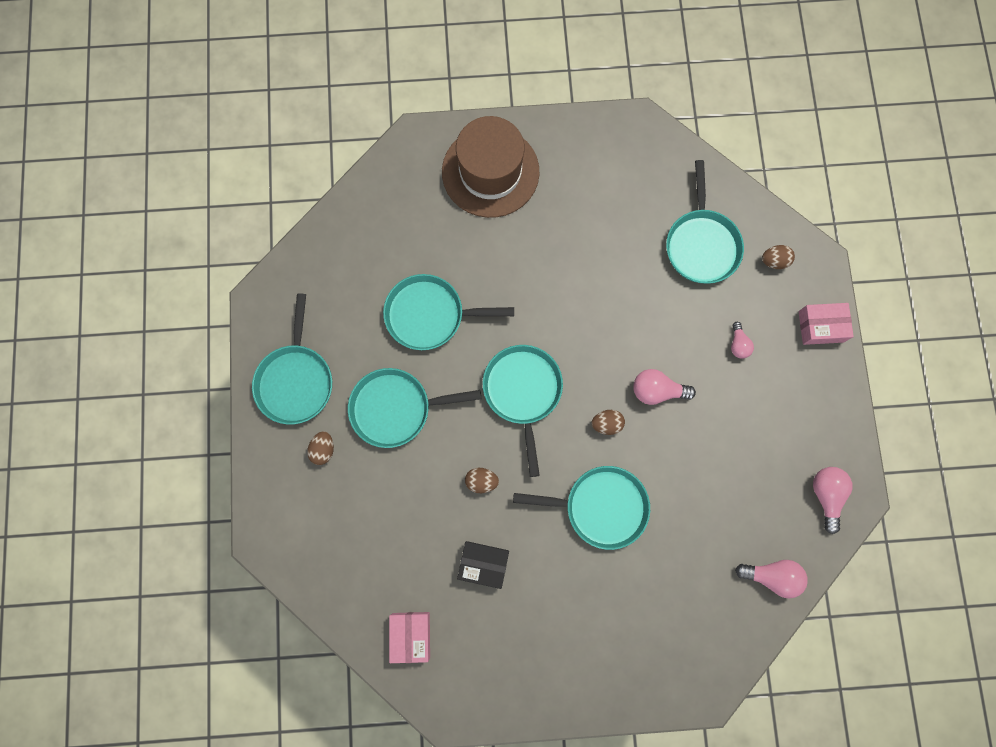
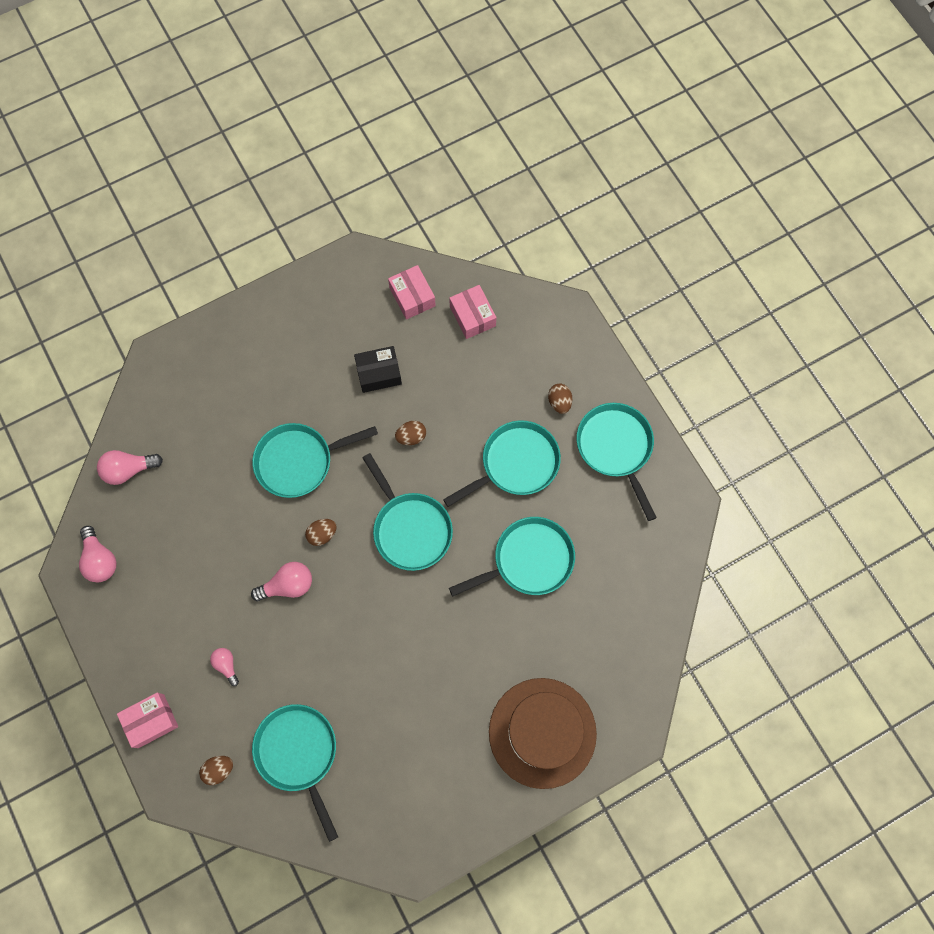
camera: 155 degrees right, 5 degrees down
none -> pink box [449,285,496,339]

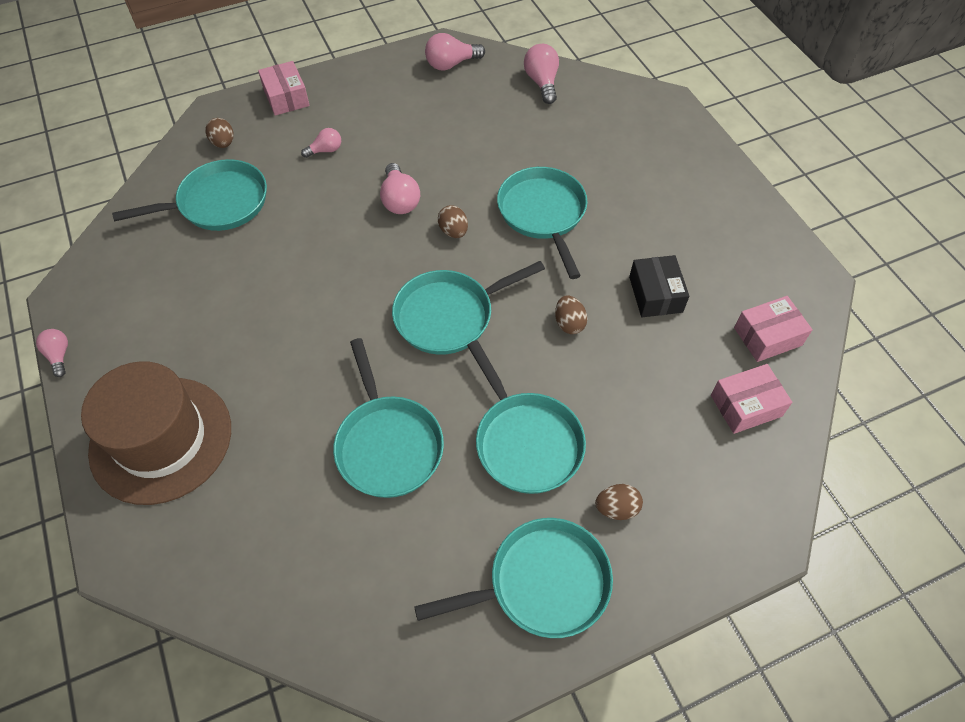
camera: 95 degrees right, 15 degrees down
none -> pink light bulb [36,329,68,377]

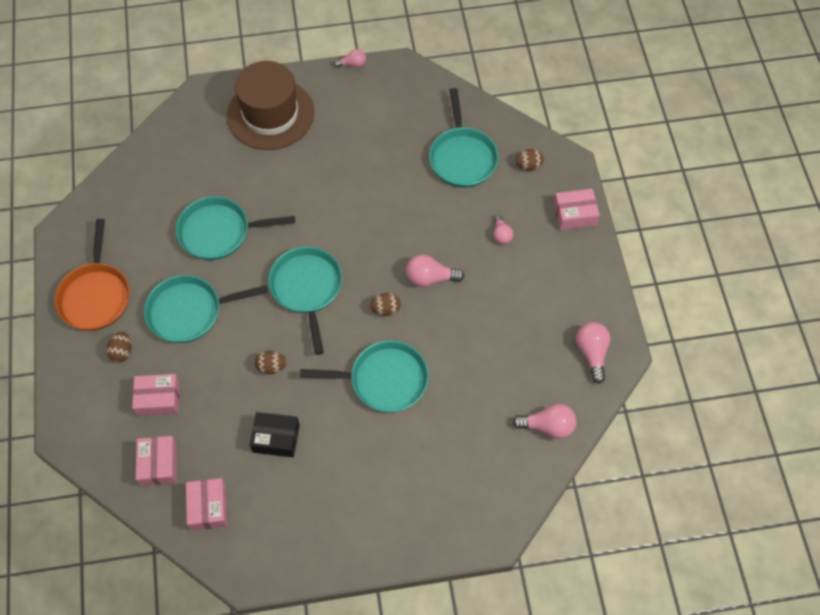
camera: 105 degrees right, 5 degrees up
turquoise pan [414,518,613,638] -> orange pan [55,219,130,331]
none -> pink box [132,374,180,416]

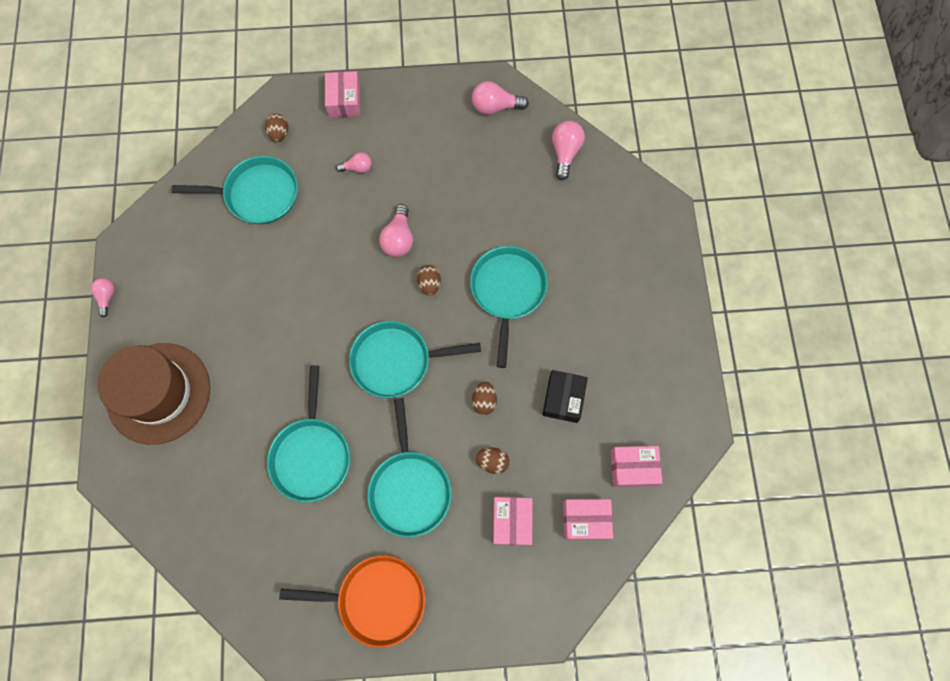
camera: 85 degrees left, 10 degrees up
brown egg [107,332,131,363] -> brown egg moved to [476,448,510,474]

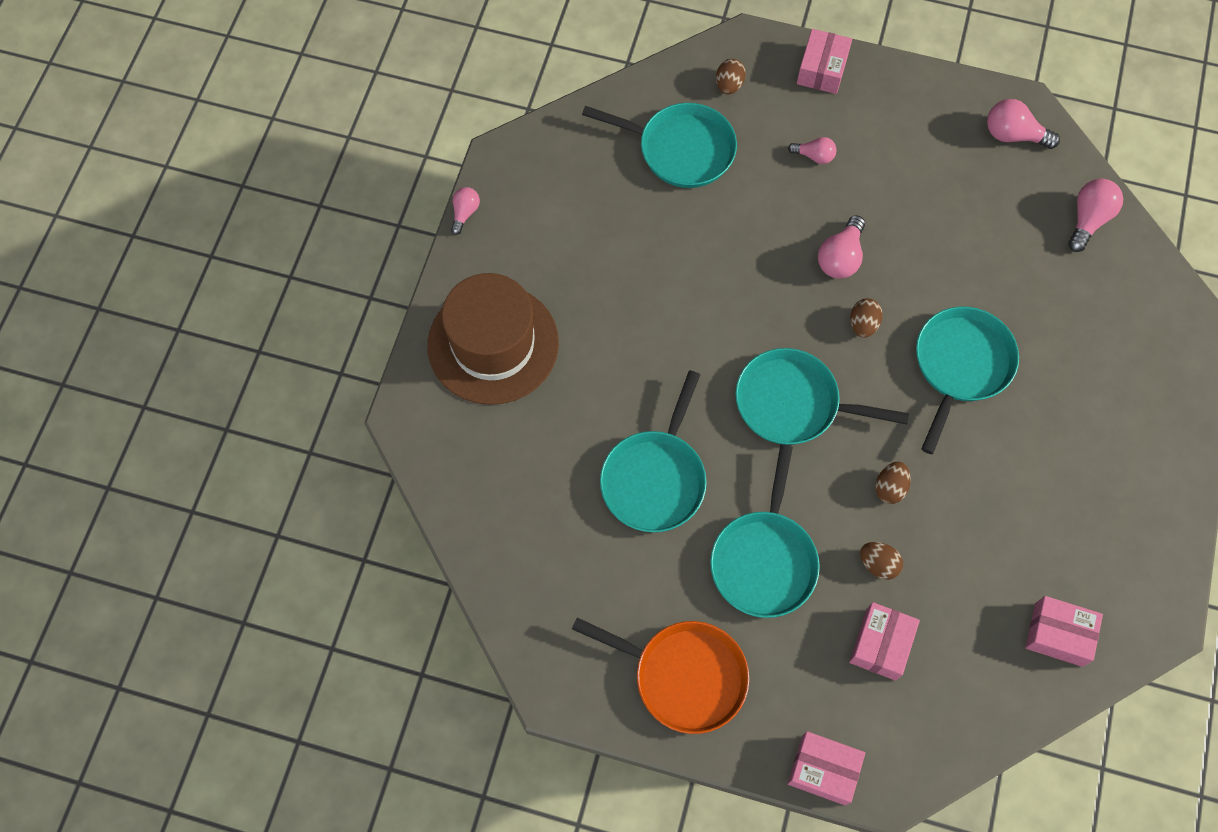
camera: 20 degrees right, 5 degrees down
black box [542,370,588,423] -> none
pink box [563,499,613,540] -> pink box moved to [788,731,865,806]

